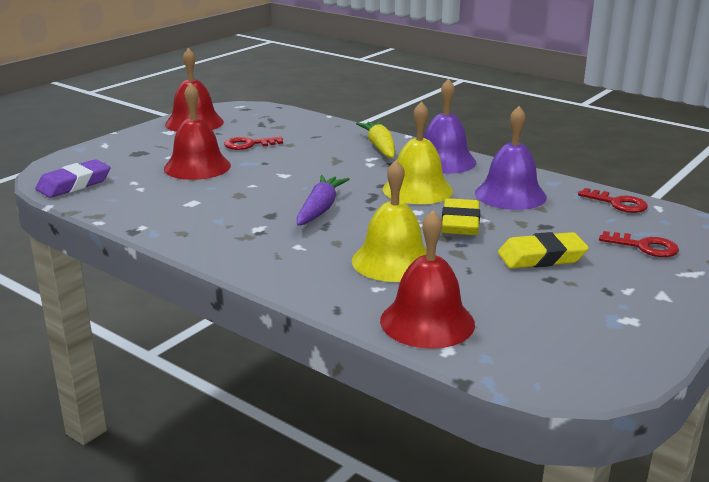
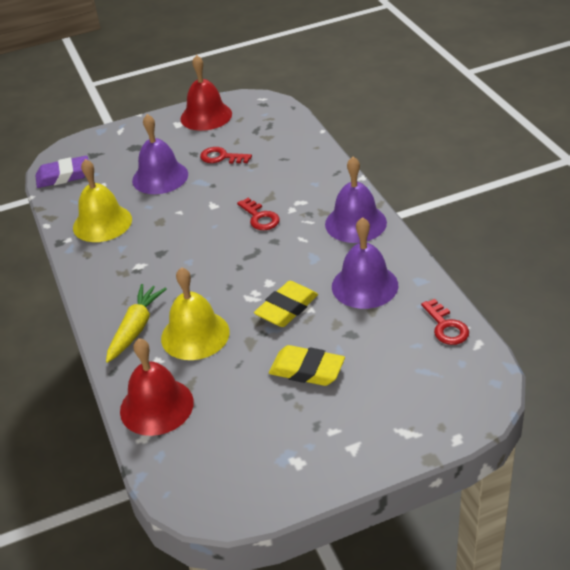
camera: 35 degrees right, 15 degrees up
red bell [164,83,231,180] -> purple bell [132,114,188,194]
purple carrot [297,175,350,226] -> none
yellow carrot [356,121,395,158] -> yellow carrot moved to [106,284,167,363]
yellow bell [383,101,453,204] -> yellow bell moved to [73,159,132,242]
red key [599,231,679,257] -> red key moved to [237,198,280,230]

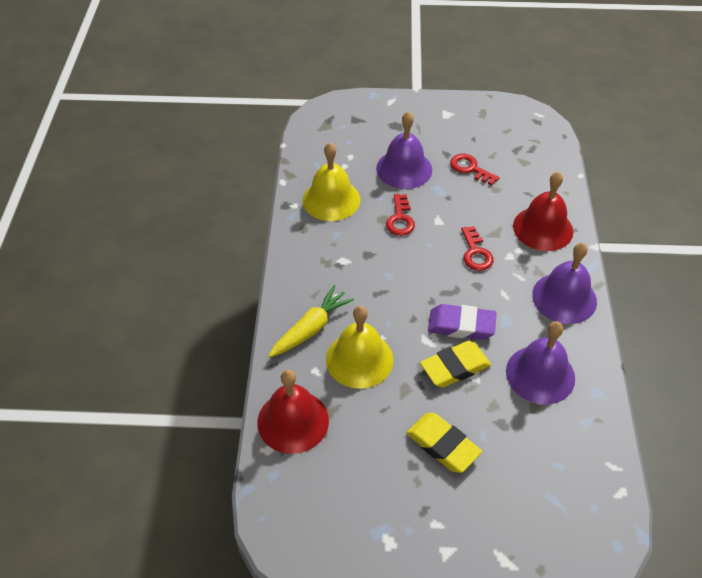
camera: 20 degrees right, 10 degrees up
purple eraser [35,156,88,188] -> purple eraser moved to [428,304,497,340]
red bell [180,55,232,131] -> red bell moved to [513,171,573,251]
red key [421,299,469,345] -> red key moved to [386,194,415,236]

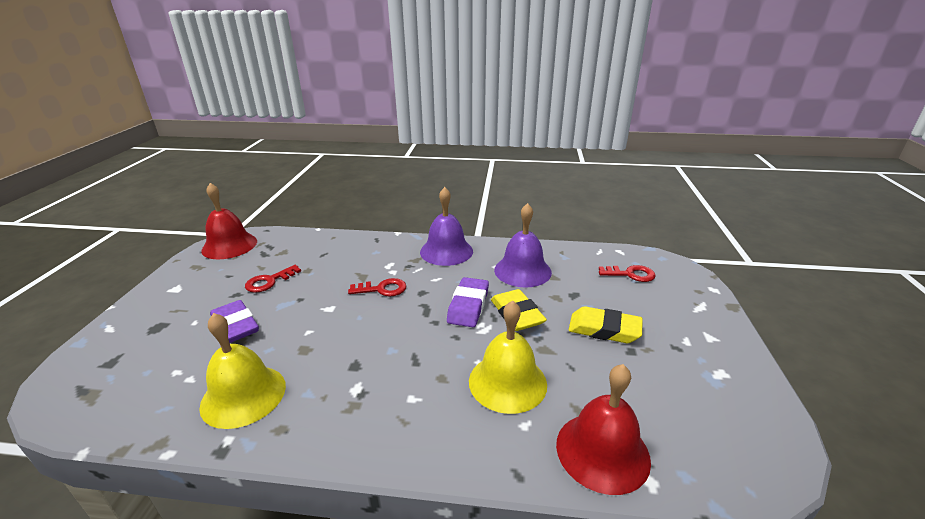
camera: 85 degrees left, 20 degrees down
yellow carrot [268,285,354,358] -> none
purple bell [376,111,432,189] -> purple eraser [210,300,259,343]
red key [386,194,415,236] -> red key moved to [599,265,656,282]
yellow eraser [406,413,482,473] -> yellow eraser turned 60 degrees clockwise [569,306,643,343]
red bell [513,171,573,251] -> red bell moved to [201,183,257,259]

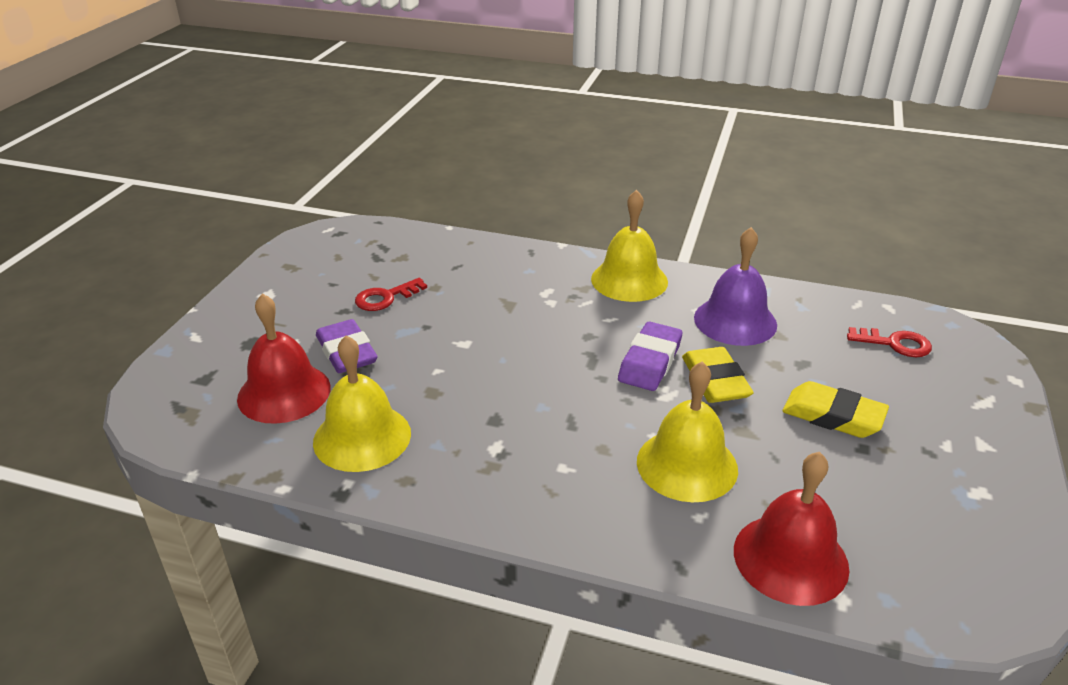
camera: 10 degrees right, 5 degrees up
red bell [201,183,257,259] -> red bell moved to [237,294,331,424]
red key [348,278,407,296] -> none
purple bell [420,187,473,266] -> yellow bell [591,190,668,302]

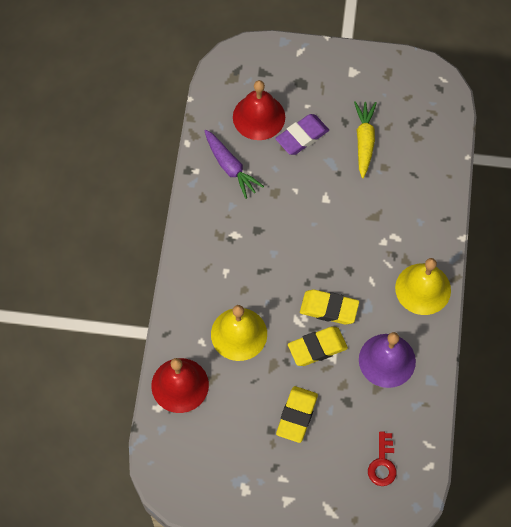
camera: 80 degrees right, 30 degrees up
yellow bell [313,335,411,472] -> purple carrot [204,130,264,199]
red key [355,278,427,311] -> yellow carrot [354,101,377,178]
purple eraser [618,322,682,391] -> yellow eraser [300,290,359,325]

